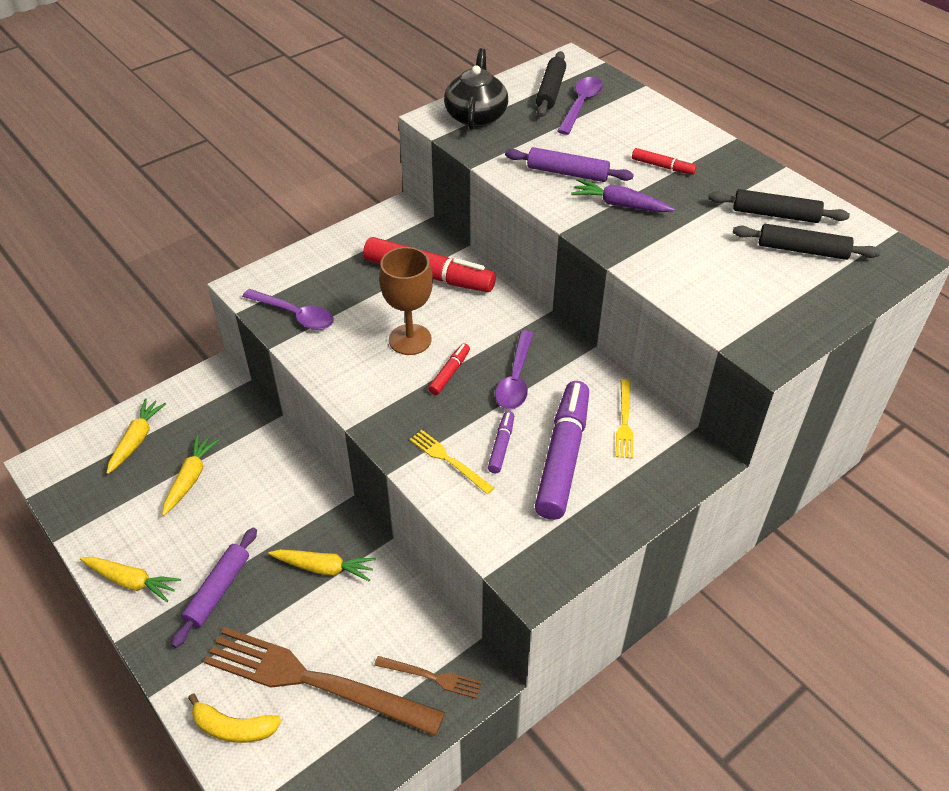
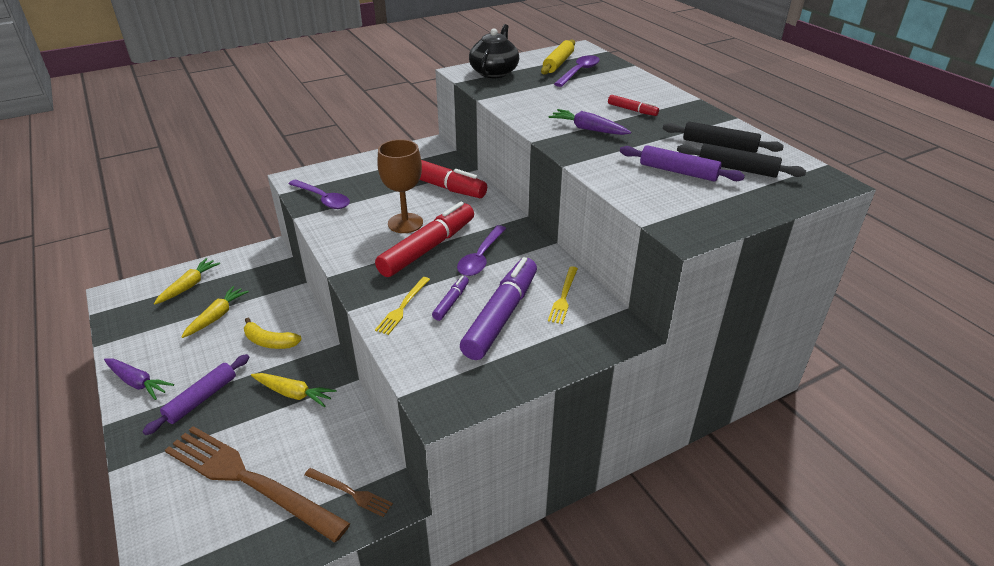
camera: 10 degrees right, 10 degrees down
yellow carrot [80,557,181,602] -> purple carrot [104,358,174,400]
yellow banana [188,693,281,743] -> yellow banana moved to [244,318,302,349]
yellow fork [410,430,494,494] -> yellow fork turned 120 degrees counterclockwise [375,277,430,335]
red marker [428,343,470,395] -> red marker [375,202,474,277], size x2.19
purple rolling pin [505,147,634,182] -> purple rolling pin moved to [620,145,745,181]
black rolling pin [536,51,566,117] -> yellow rolling pin [541,39,575,75]

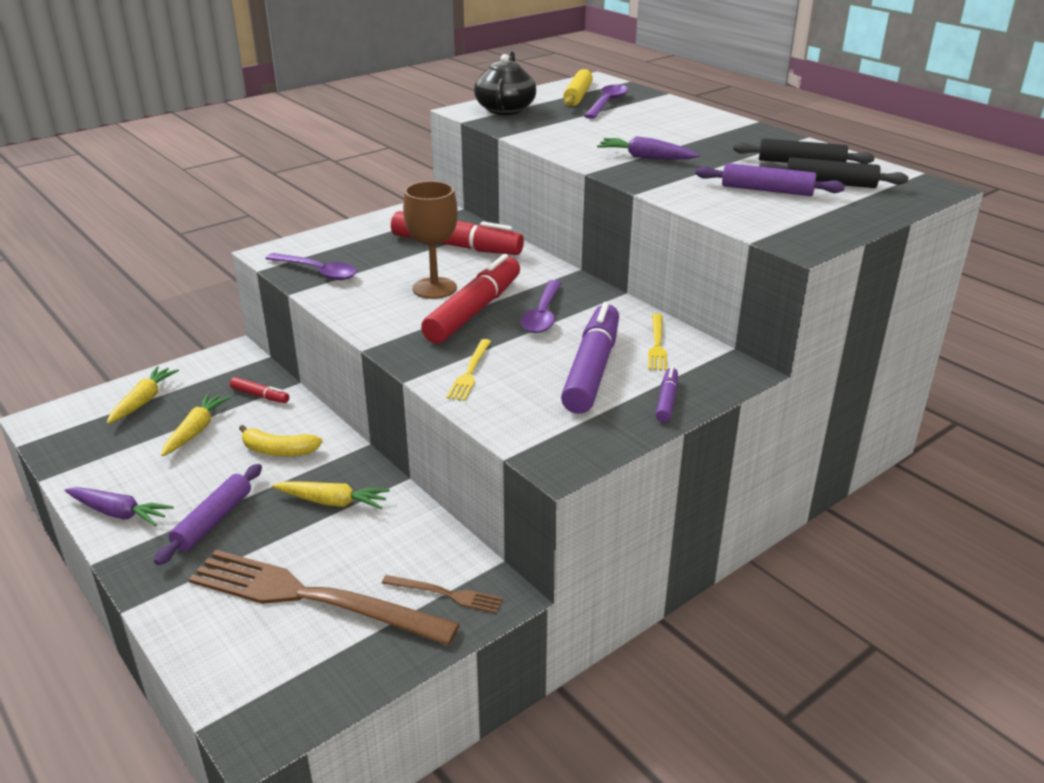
camera: 10 degrees left, 5 degrees down
purple marker [432,276,469,321] -> purple marker moved to [656,367,678,422]
red marker [608,95,659,116] -> red marker moved to [230,377,289,403]

